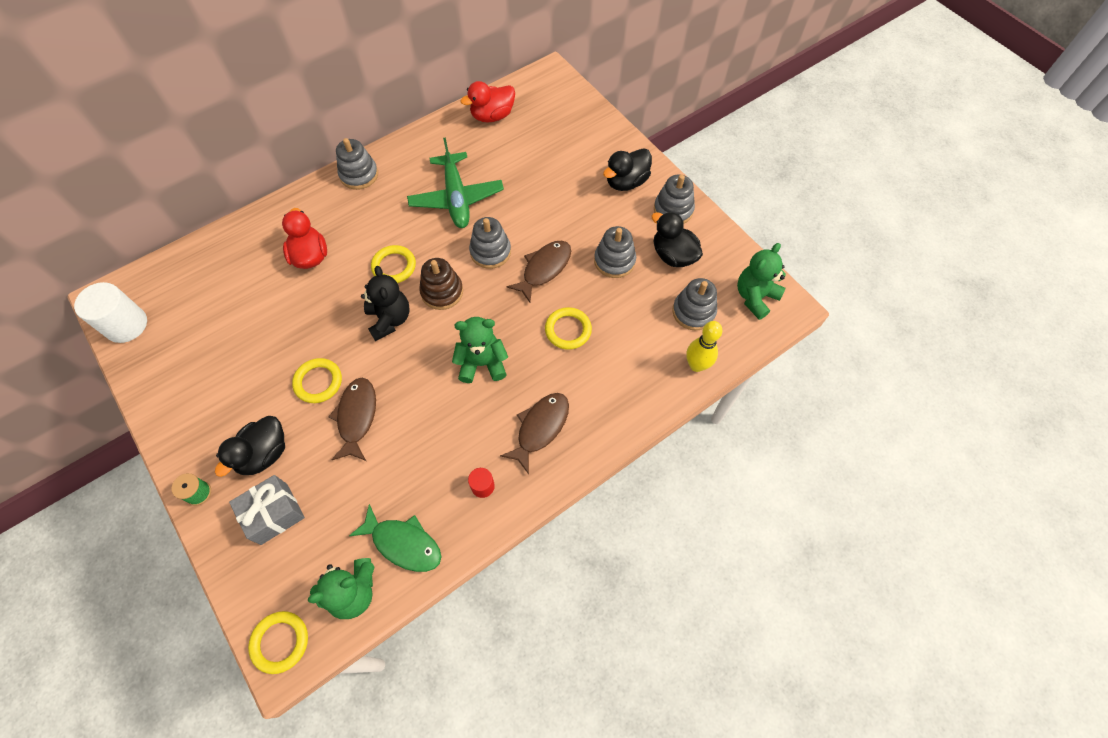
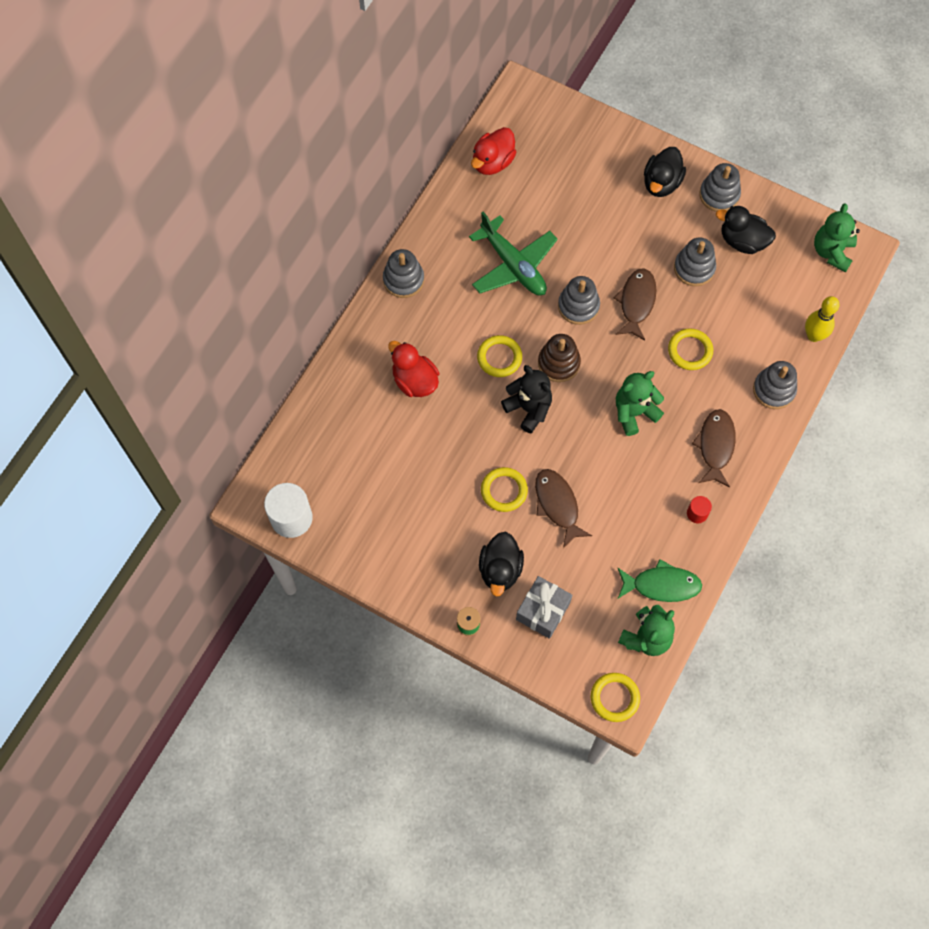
camera: 25 degrees left, 5 degrees up
grey stacking toy [672,278,717,331] -> grey stacking toy moved to [753,361,797,409]

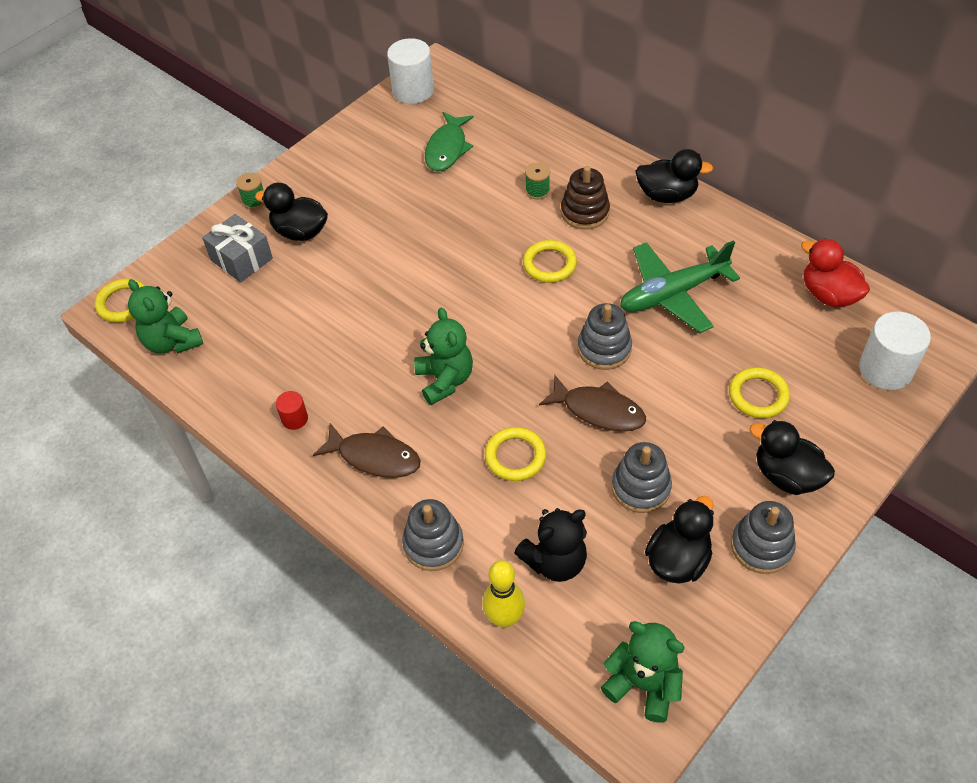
camera: 105 degrees right, 15 degrees down
grey stacking toy [383,249,424,298] -> black duck [635,149,713,203]
red duck [388,341,439,397] -> green spool [525,163,550,199]
yellow ring [481,467,528,512] -> yellow ring moved to [729,367,790,418]
black teddy bear [501,365,552,433] -> black teddy bear moved to [514,508,587,582]
brown fish [535,469,592,548] -> none
brown stacking toy [538,334,581,382] -> brown stacking toy moved to [561,166,610,230]
green fish [617,559,702,602] -> green fish moved to [425,112,474,171]
none -> white cylinder [859,312,931,390]

